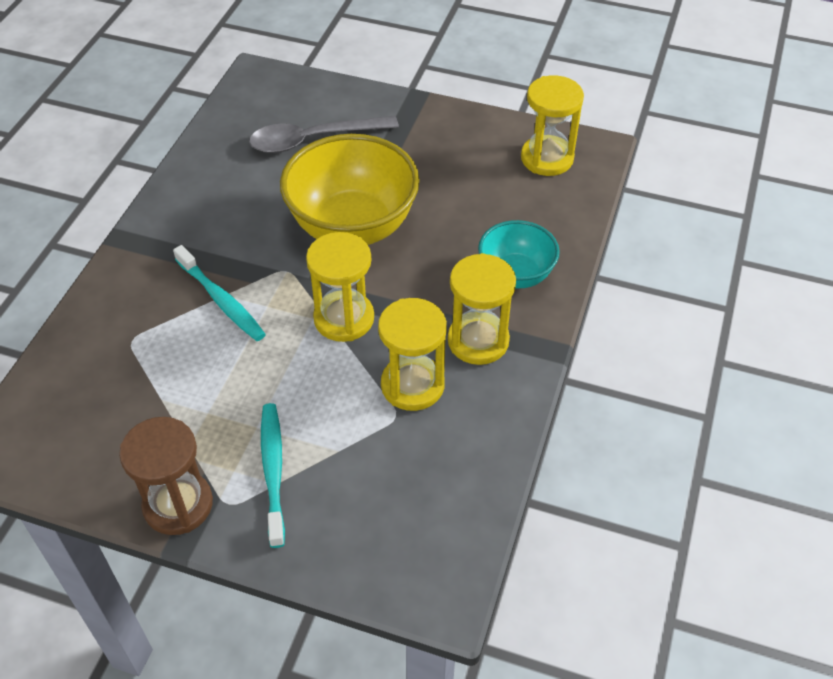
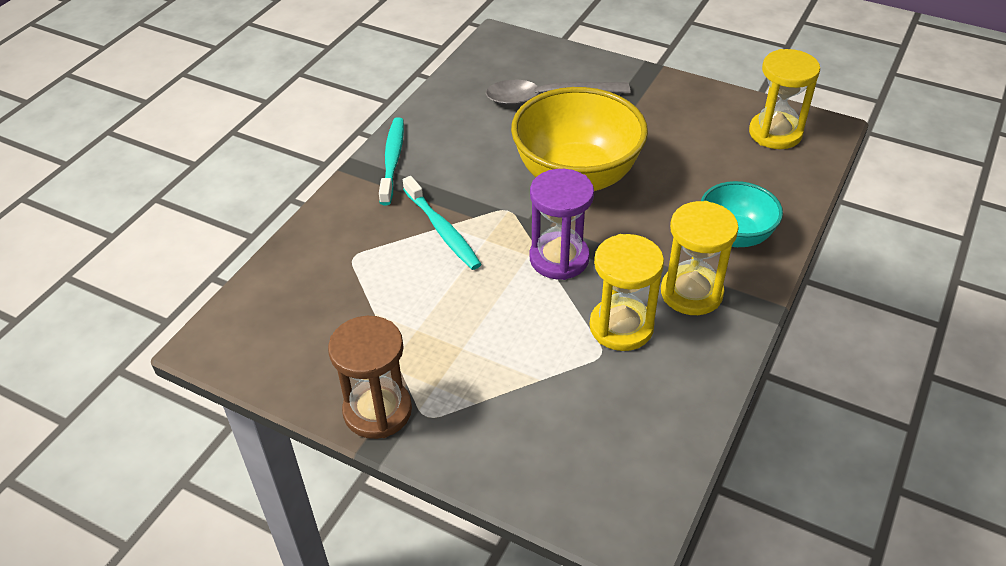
camera: 10 degrees right, 5 degrees down
turquoise toothbrush [261,403,285,548] -> turquoise toothbrush moved to [379,117,404,205]
yellow hourglass [306,232,374,342] -> purple hourglass [530,169,594,280]

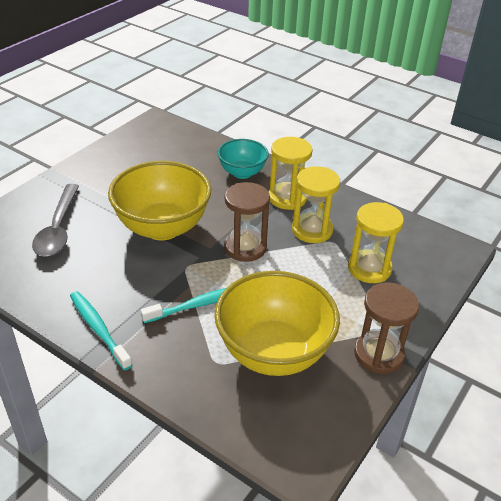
camera: 85 degrees left, 5 degrees down
turquoise toothbrush [379,117,404,205] -> turquoise toothbrush turned 45 degrees clockwise [70,291,132,370]
purple hourglass [530,169,594,280] -> brown hourglass [224,182,270,262]
yellow hourglass [749,49,820,149] -> yellow hourglass moved to [348,202,404,283]
none -> yellow bowl [214,271,340,376]

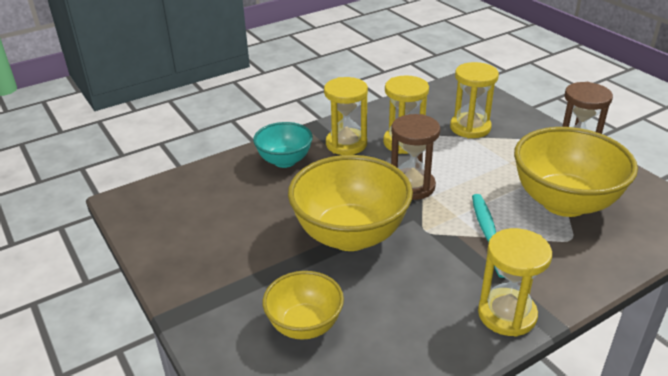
camera: 65 degrees left, 5 degrees down
grey spoon [32,184,79,257] -> yellow bowl [263,271,344,340]
turquoise toothbrush [70,291,132,370] -> yellow hourglass [478,228,552,337]

